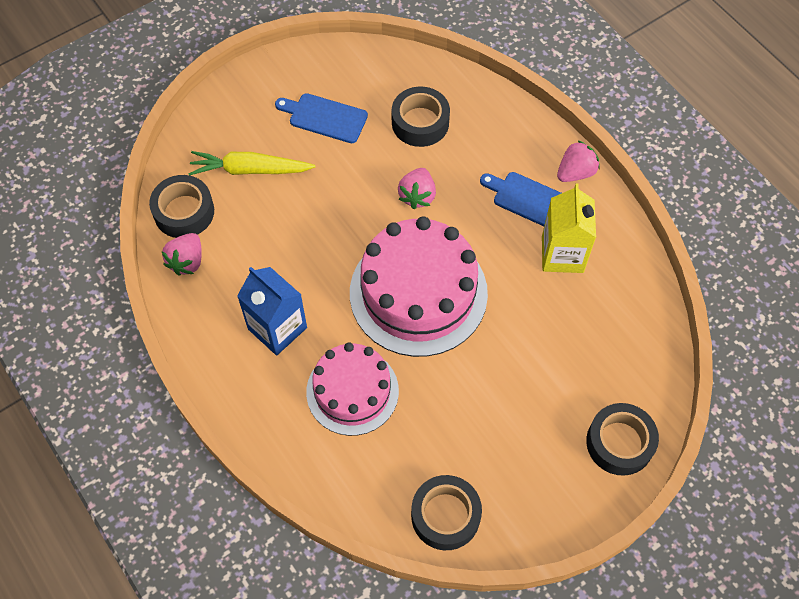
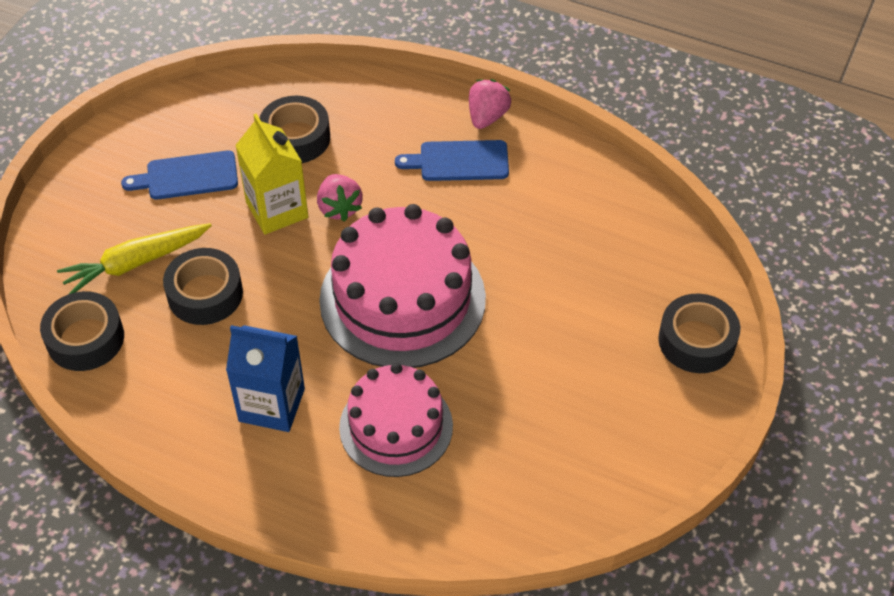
camera: 30 degrees left, 10 degrees down
pink strawberry [162,233,202,276] -> none
black tape [411,475,482,550] -> black tape moved to [163,248,243,325]
yellow carton [542,184,596,273] -> yellow carton moved to [235,114,308,235]

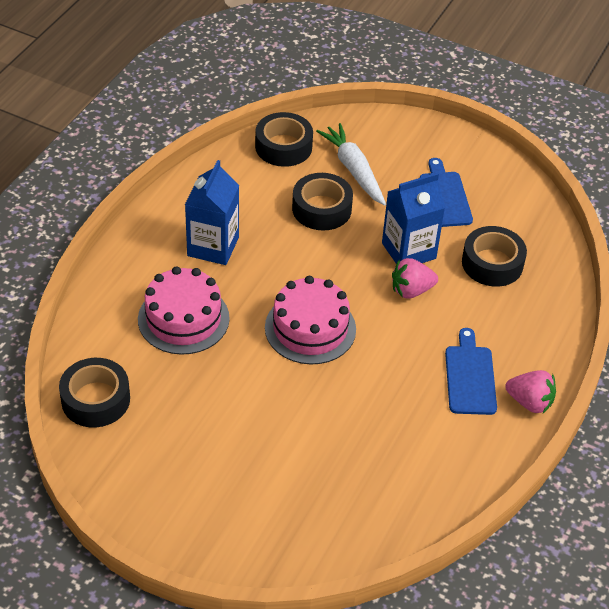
camera: 90 degrees right, 5 degrees down
yellow carrot [57,223,212,294] -> white carrot [316,123,386,206]
yellow carton [235,114,308,235] -> blue carton [382,173,445,264]
pink cake [319,204,486,368] -> pink cake [265,276,356,364], size x0.64
black tape [658,293,740,373] -> black tape moved to [59,358,130,427]

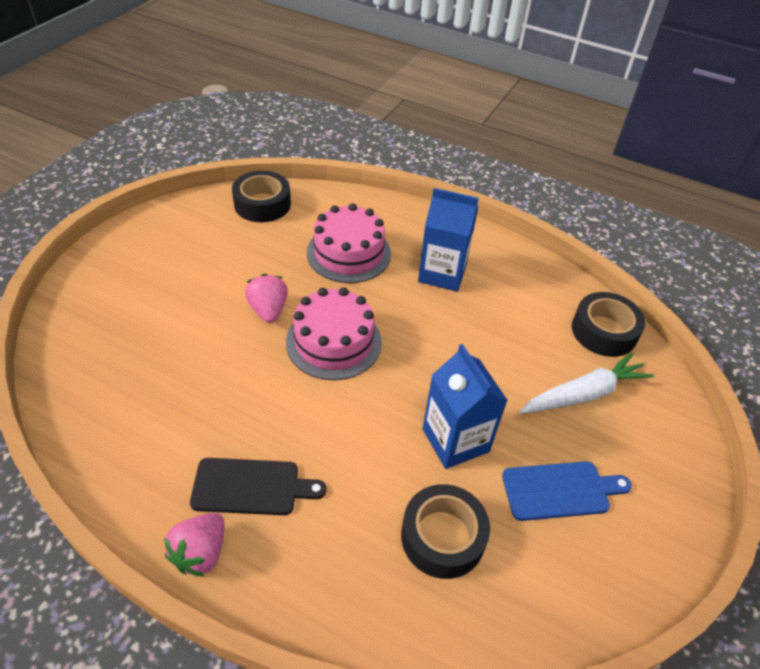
camera: 90 degrees right, 0 degrees up
black tape [292,173,353,230] -> none
pink strawberry [392,258,438,298] -> pink strawberry moved to [245,274,288,323]
blue cutting board [445,328,497,415] -> black cutting board [190,458,326,515]

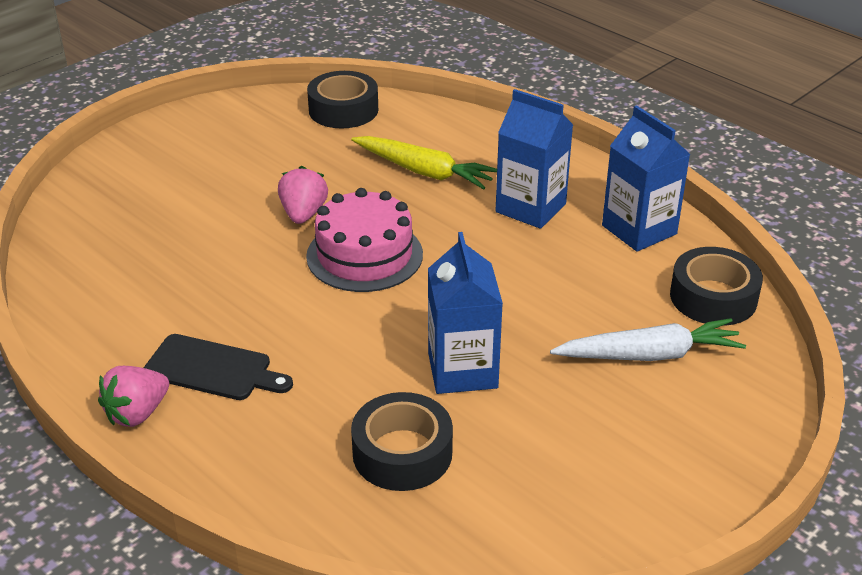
camera: 20 degrees right, 10 degrees down
pink cake [307,203,391,283] -> yellow carrot [351,136,497,190]
blue cutting board [502,461,632,521] -> none
none -> blue carton [602,105,690,252]

